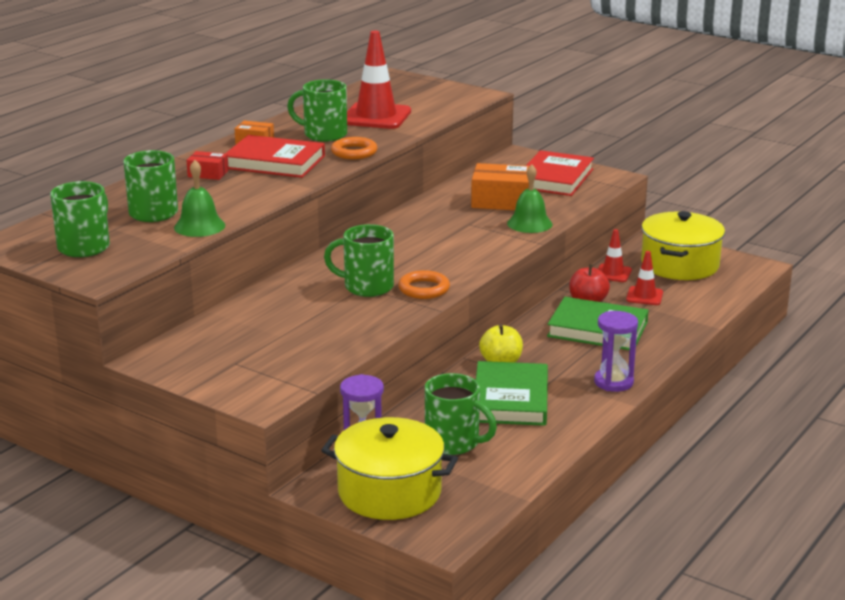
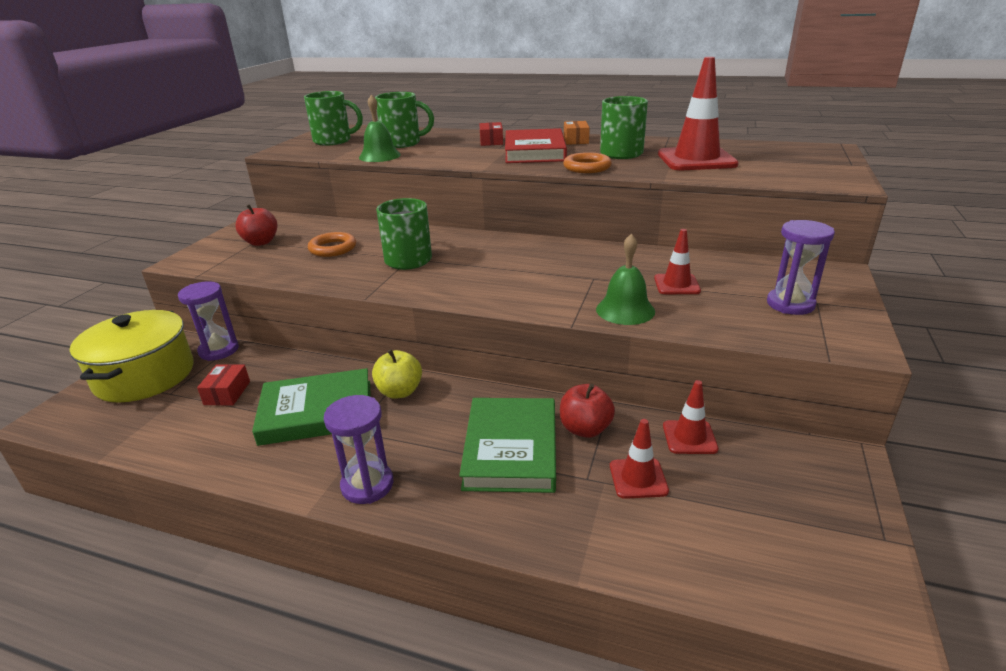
camera: 75 degrees right, 5 degrees up
orange ring [398,270,450,299] -> orange ring moved to [308,232,356,257]
green mug [425,373,497,455] -> red box [197,364,250,405]
orange box [471,163,530,210] -> red traffic cone [654,229,701,294]
red book [526,150,594,196] -> purple hourglass [767,220,835,315]
yellow pot [641,211,725,280] -> none
none -> red apple [235,204,277,246]

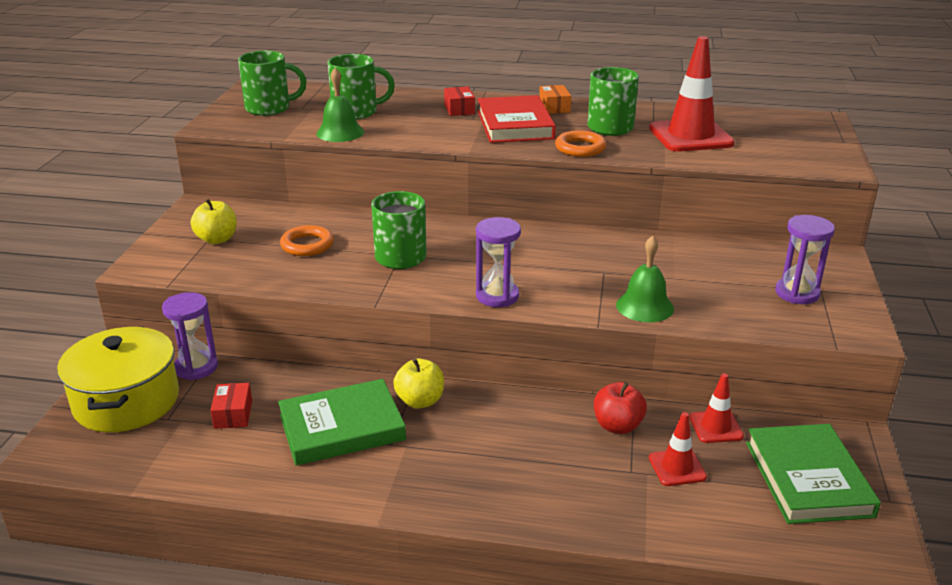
camera: 10 degrees left, 0 degrees up
red apple [235,204,277,246] -> yellow apple [191,198,237,244]
purple hourglass [324,395,393,504] -> purple hourglass moved to [476,217,521,307]
green book [459,398,556,493] -> green book moved to [746,424,881,524]
red traffic cone [654,229,701,294] -> none

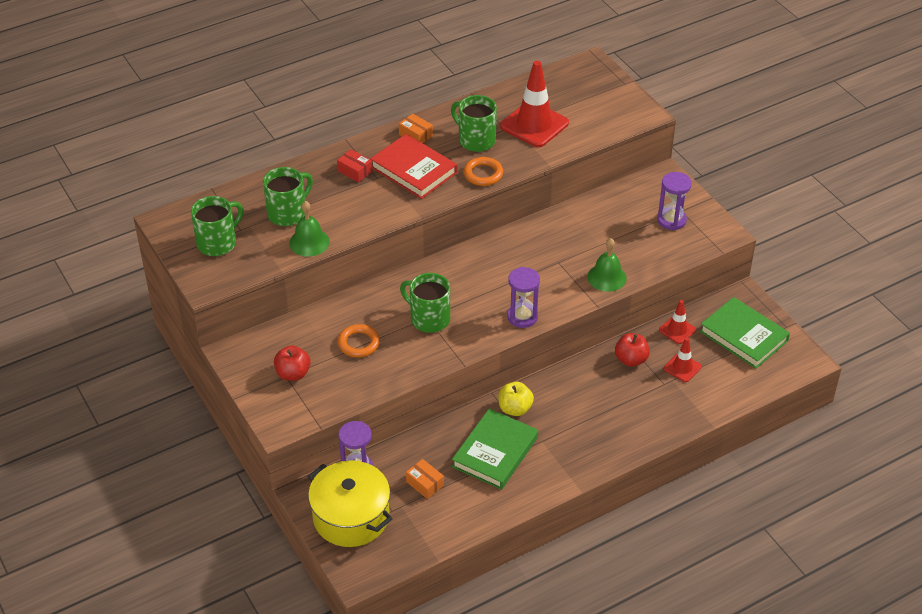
camera: 40 degrees left, 15 degrees up
yellow apple [191,198,237,244] -> red apple [274,345,311,381]
red box [210,383,252,429] -> orange box [406,459,444,499]

